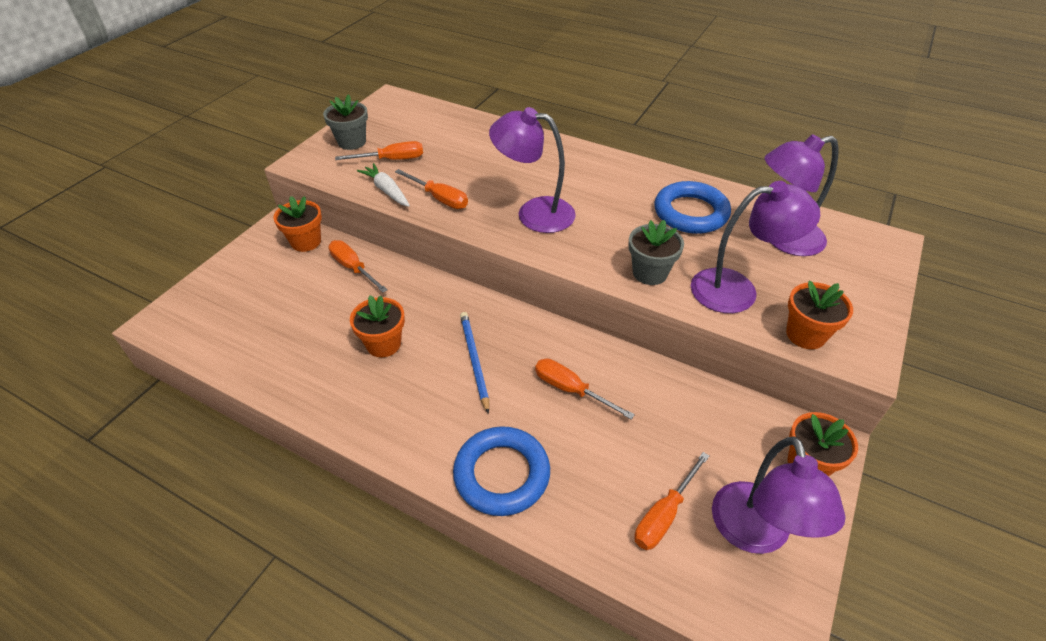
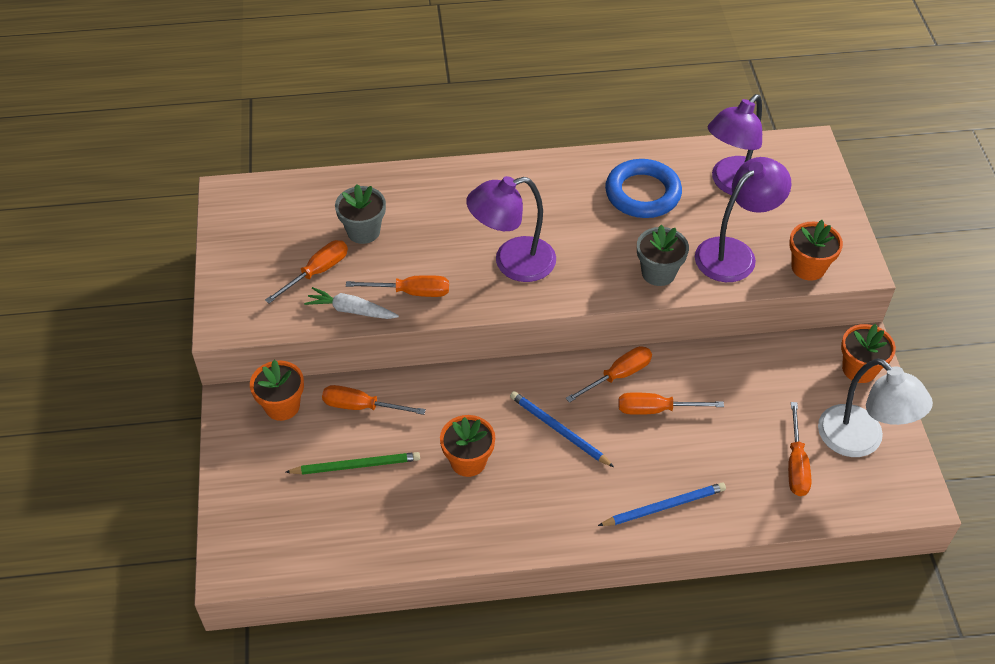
camera: 35 degrees left, 5 degrees up
grey flower pot [323,94,368,150] -> grey flower pot moved to [335,184,386,244]
blue ring [453,426,550,516] -> blue pencil [598,482,726,526]
purple lamp [712,437,846,554] -> white lamp [818,358,933,457]
none -> green pencil [286,452,420,475]
none -> orange screwdriver [566,346,652,403]

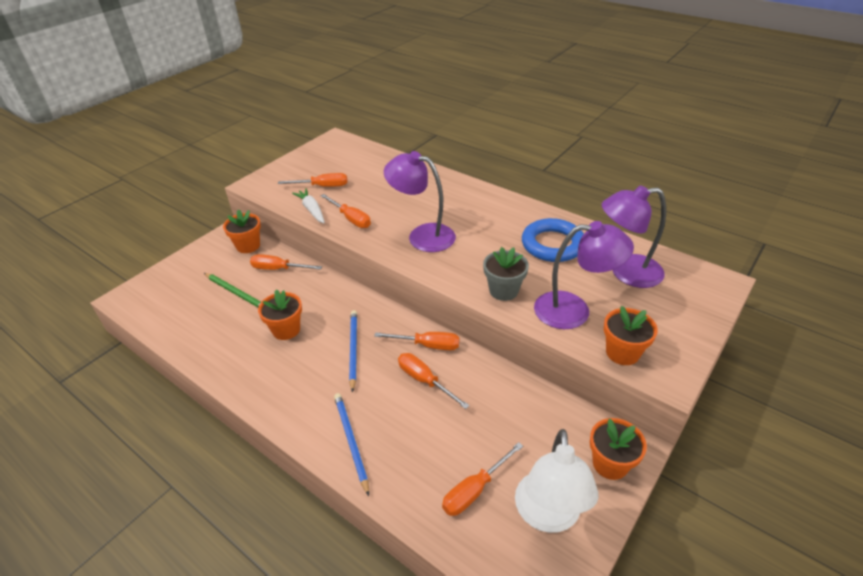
camera: 45 degrees right, 10 degrees down
orange screwdriver [322,385,426,415] -> orange screwdriver turned 45 degrees counterclockwise [250,254,322,270]
grey flower pot [335,184,386,244] -> none
blue pencil [598,482,726,526] -> blue pencil turned 135 degrees counterclockwise [334,393,369,496]

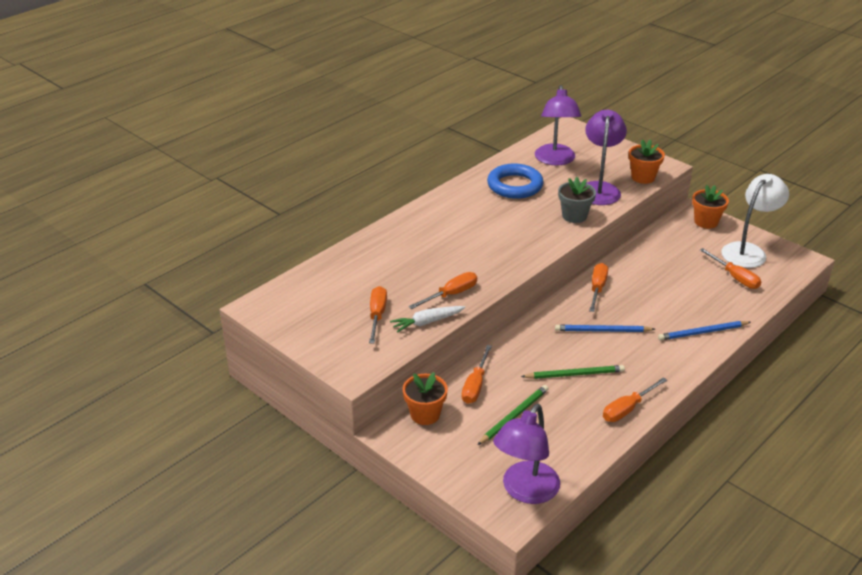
camera: 85 degrees left, 5 degrees down
orange flower pot [258,289,302,340] -> green pencil [521,365,625,379]
purple lamp [384,151,456,252] -> purple lamp moved to [493,404,560,504]
orange screwdriver [398,353,470,409] -> orange screwdriver moved to [603,377,667,422]
white lamp [515,429,599,533] -> white lamp turned 60 degrees counterclockwise [721,174,789,268]

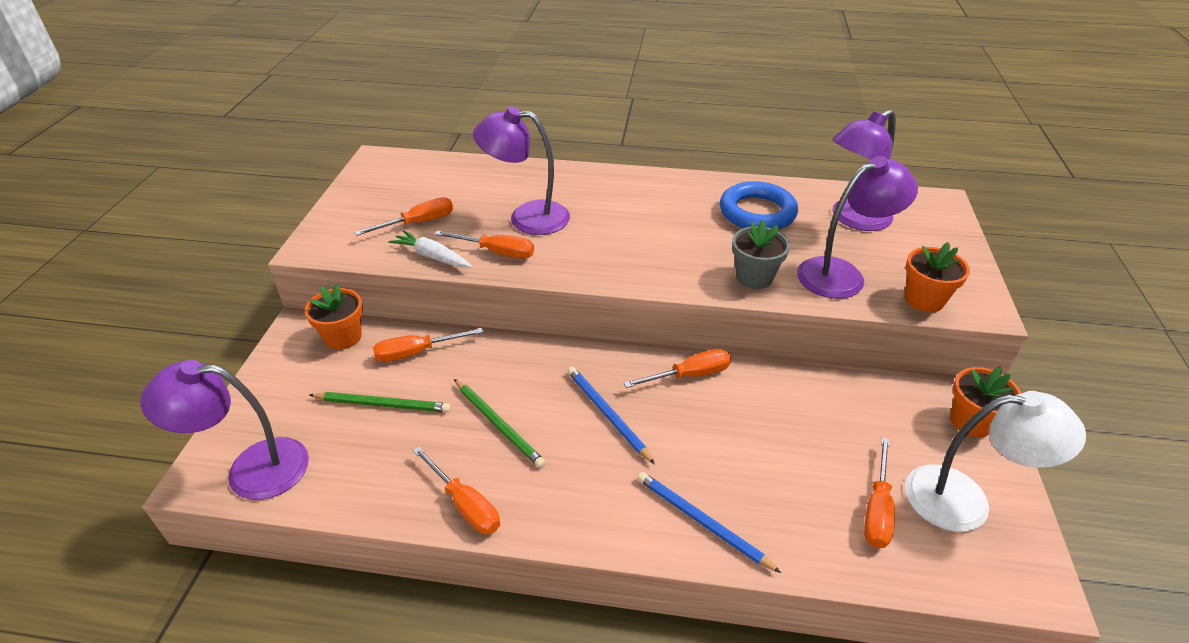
camera: 55 degrees right, 5 degrees up
orange screwdriver [603,377,667,422] -> orange screwdriver turned 150 degrees counterclockwise [412,446,500,534]
none -> purple lamp [473,106,570,235]

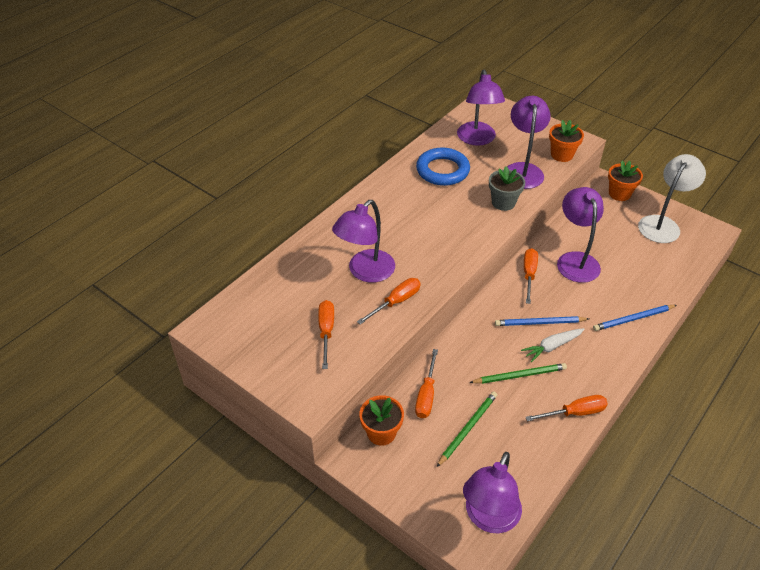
camera: 60 degrees left, 5 degrees up
white carrot [389,230,472,268] -> white carrot moved to [521,328,585,362]
orange screwdriver [864,437,895,548] -> none
none -> purple lamp [557,187,604,283]

